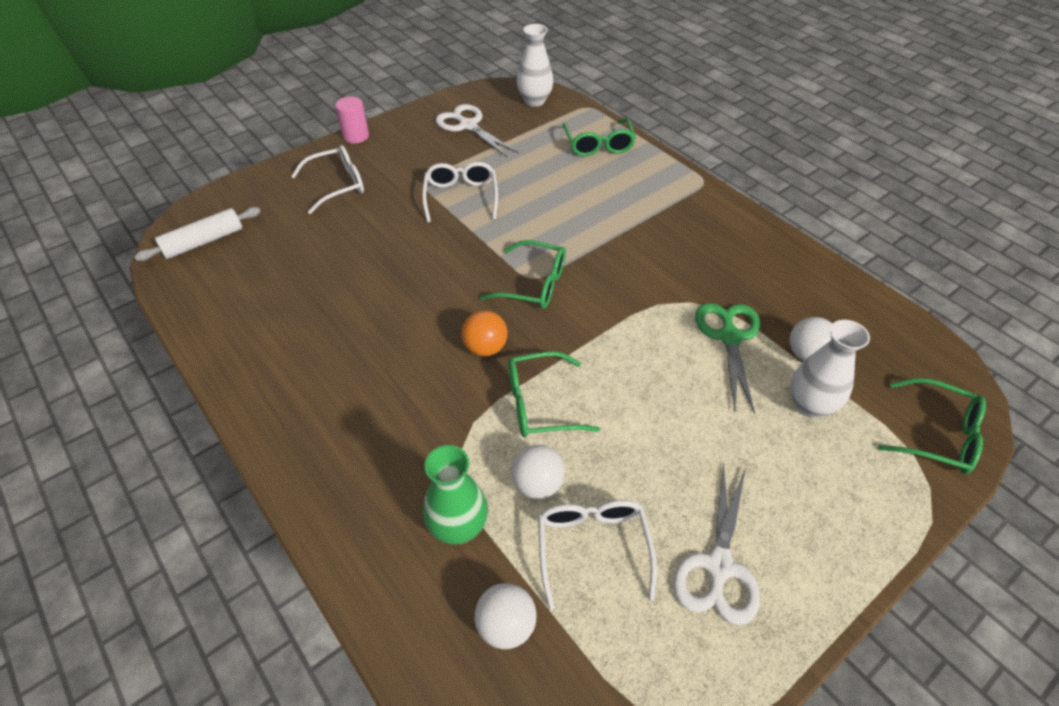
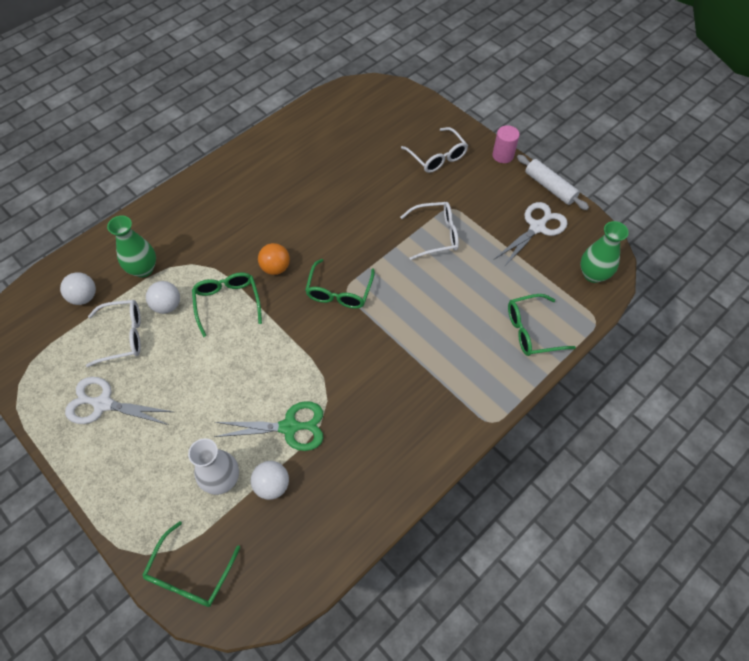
camera: 85 degrees right, 10 degrees up
white rolling pin [134,207,261,261] -> white rolling pin moved to [517,155,589,210]
white vase [517,24,553,107] -> green vase [580,221,629,283]

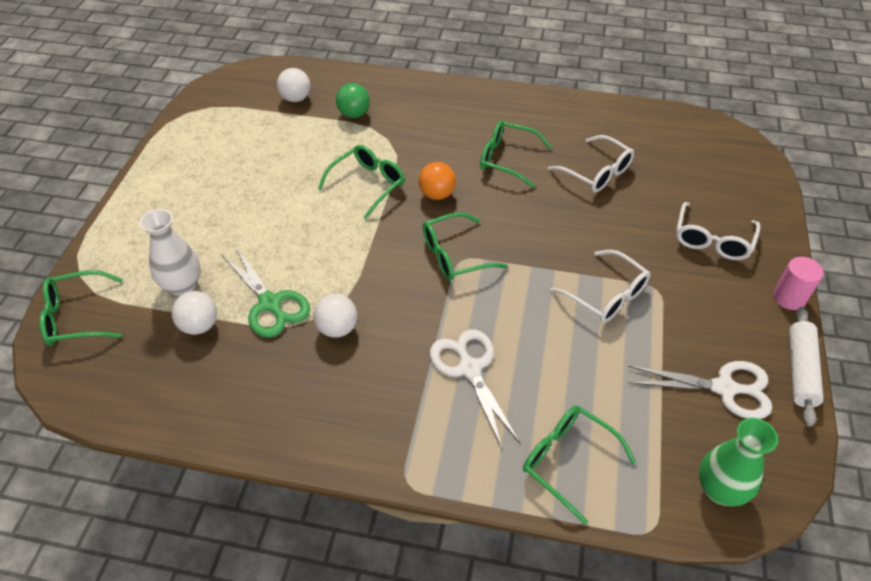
camera: 55 degrees right, 10 degrees down
white scissors [65,377,173,425] -> white scissors moved to [430,329,520,448]
white glasses [86,300,141,367] -> white glasses moved to [548,135,635,193]
green vase [107,216,156,277] -> green ball [336,83,370,118]
white ball [146,281,180,314] -> white ball moved to [313,294,357,338]
none -> green glasses [480,120,552,188]

